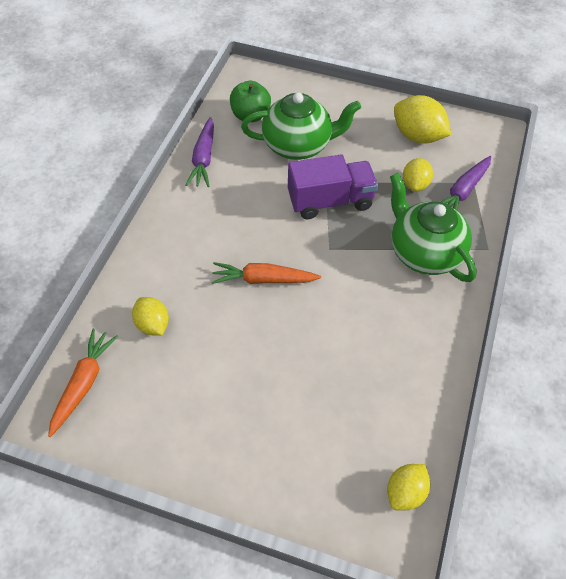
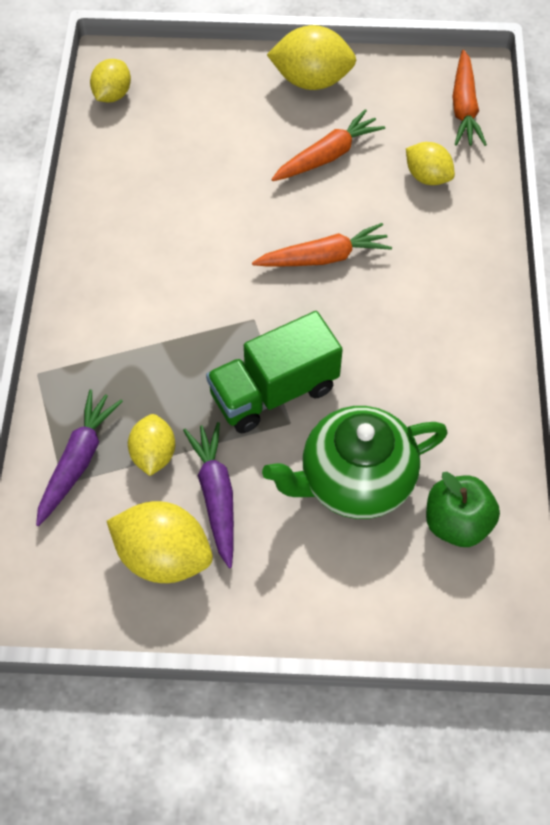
camera: 165 degrees right, 5 degrees up
purple carrot [186,117,214,187] -> purple carrot moved to [183,422,234,568]
purple truck [288,155,378,219] -> green truck [206,311,343,433]
green teapot [390,173,477,282] -> none
none -> yellow lemon [267,25,356,90]
none -> orange carrot [271,109,385,181]

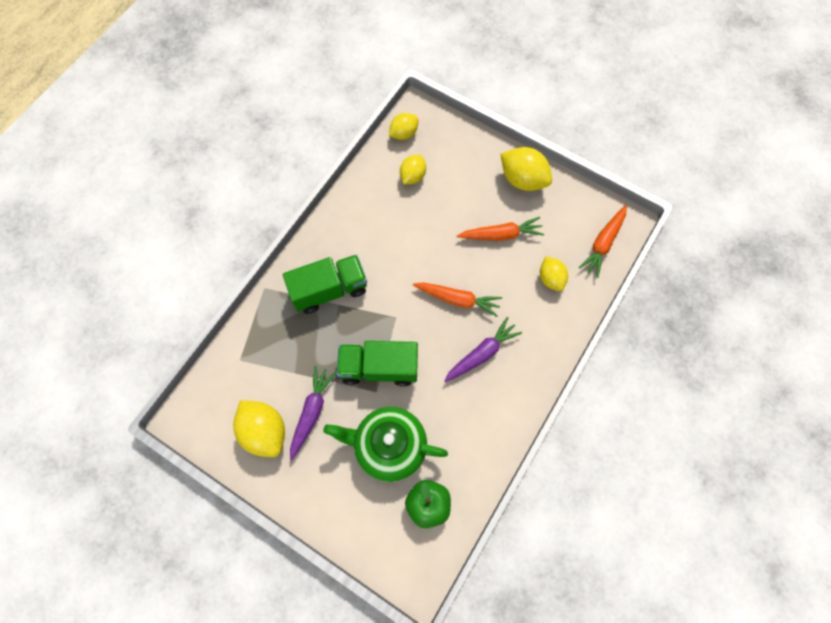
camera: 30 degrees right, 10 degrees up
purple carrot [36,389,123,526] -> purple carrot moved to [444,317,522,382]
yellow lemon [128,414,175,476] -> yellow lemon moved to [400,155,426,184]
none -> green truck [283,255,367,314]

